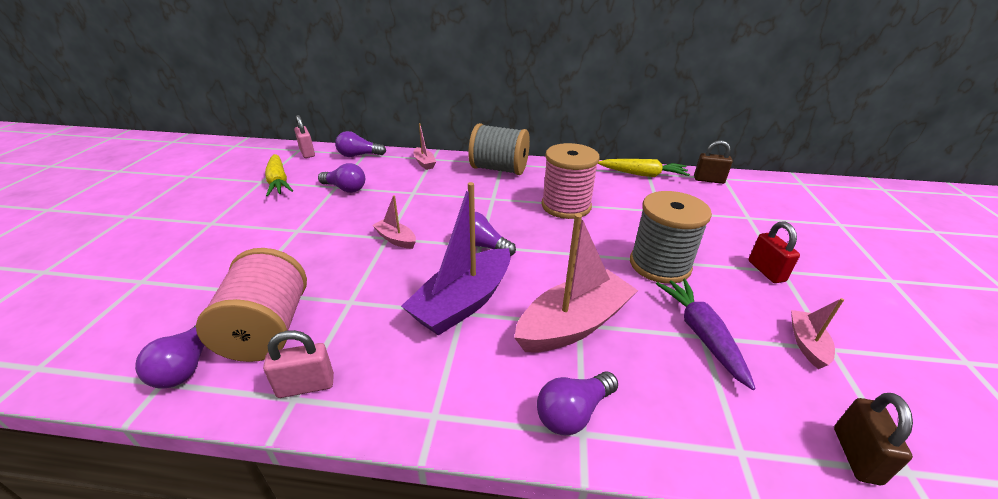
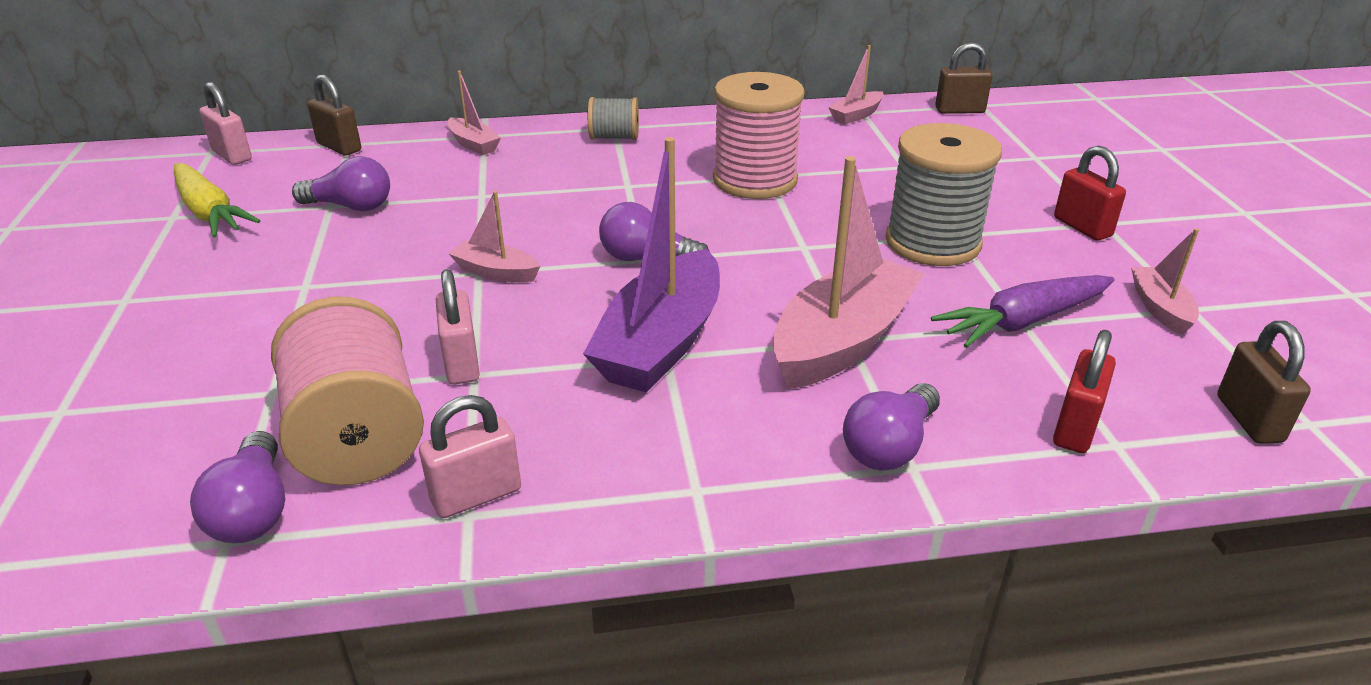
camera: 15 degrees left, 0 degrees up
purple light bulb [335,131,386,157] -> brown padlock [307,74,361,156]
grey spool [468,123,530,175] -> grey spool [588,97,639,140], size x0.53
yellow carrot [598,159,690,177] -> pink boat [828,45,884,124]
purple carrot [656,279,756,390] -> purple carrot turned 90 degrees counterclockwise [931,275,1114,348]
none -> pink padlock [436,269,480,385]
none -> red padlock [1053,330,1116,453]

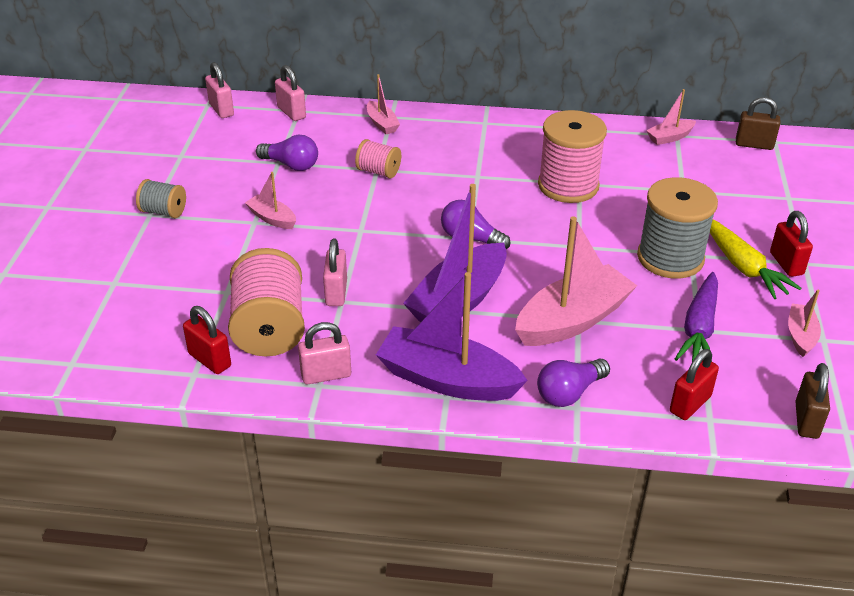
camera: 15 degrees right, 5 degrees up
yellow carrot [174,163,260,237] -> yellow carrot moved to [710,220,801,299]
purple light bulb [190,431,285,543] -> red padlock [183,306,231,374]
brown padlock [307,74,361,156] -> pink padlock [275,65,306,121]
pink boat [449,191,540,282] -> pink boat moved to [245,172,296,229]
grey spool [588,97,639,140] -> grey spool moved to [136,179,186,218]
purple carrot [931,275,1114,348] -> purple carrot turned 60 degrees counterclockwise [675,272,718,362]
none -> pink spool [355,139,401,178]
none -> purple boat [376,272,528,401]

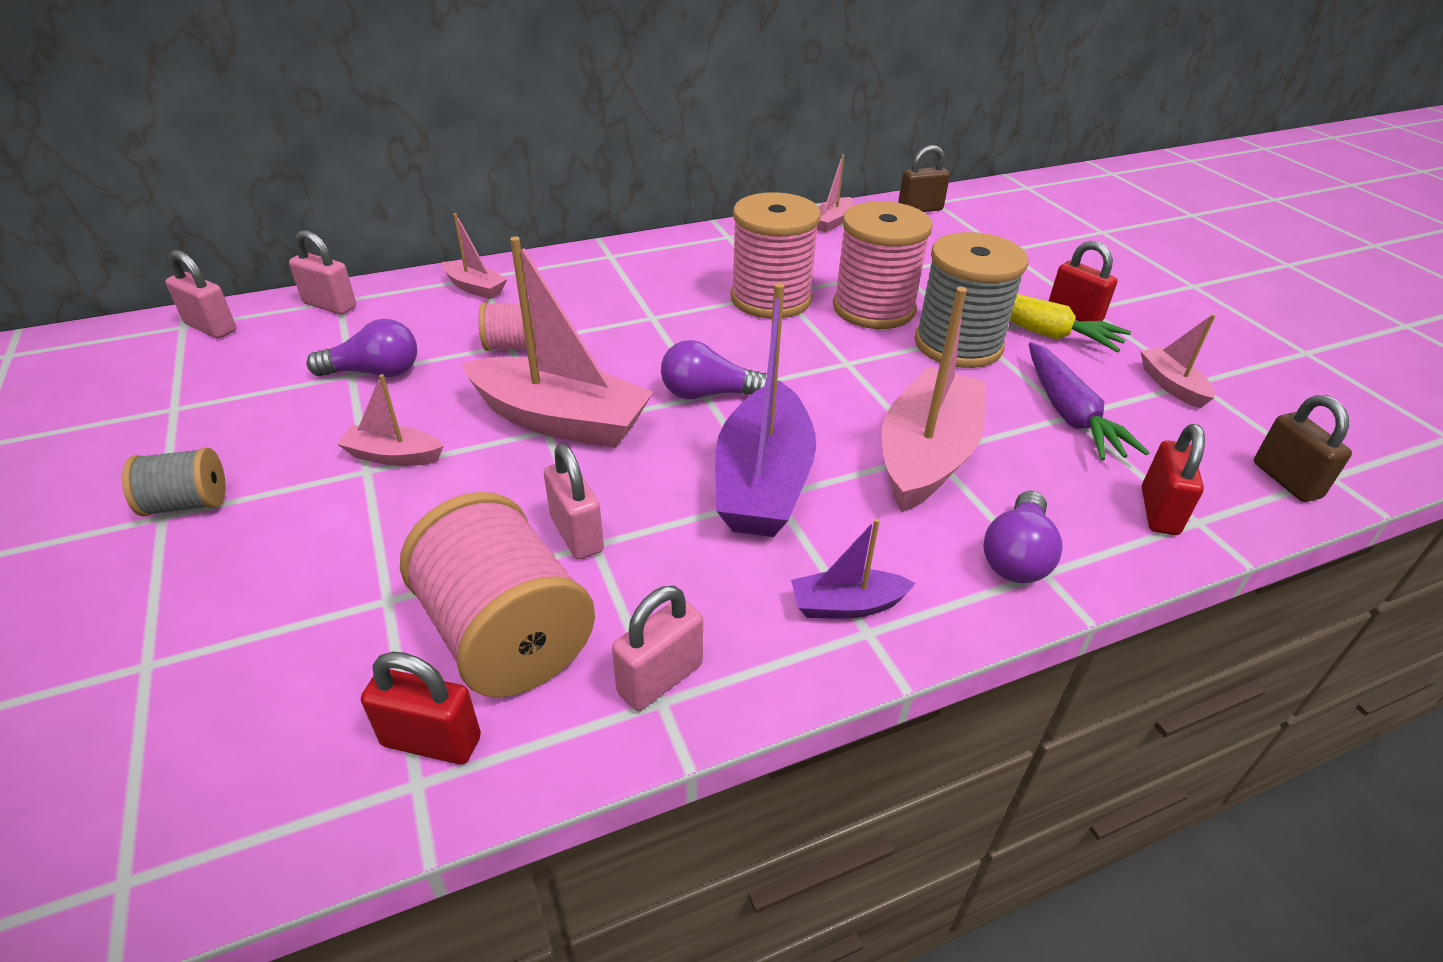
camera: 30 degrees left, 0 degrees up
purple boat [376,272,528,401] -> purple boat [791,518,916,619], size x0.49
none -> pink boat [462,236,654,448]
none -> pink spool [833,201,933,329]

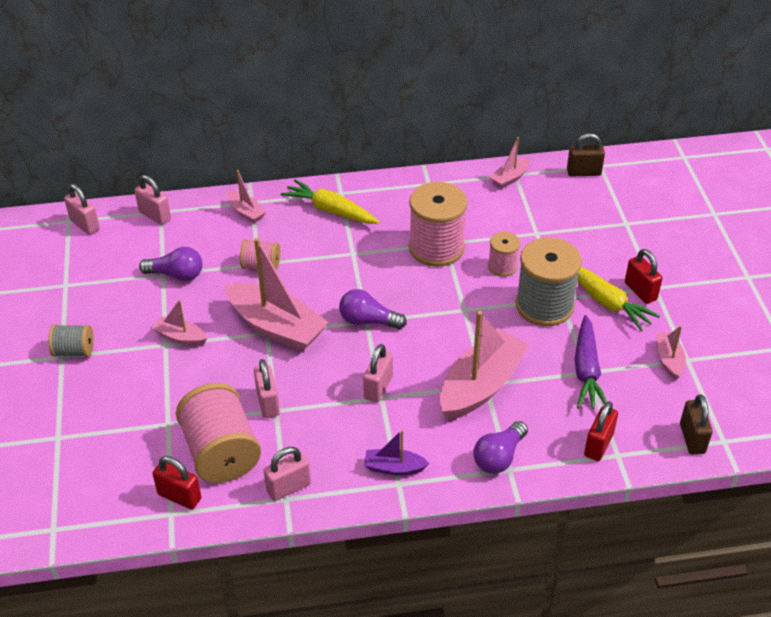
camera: 15 degrees right, 5 degrees up
purple boat [715,283,816,537] -> pink padlock [363,344,393,402]
pink spool [833,201,933,329] -> pink spool [488,232,520,277], size x0.53
none -> yellow carrot [281,179,380,224]

